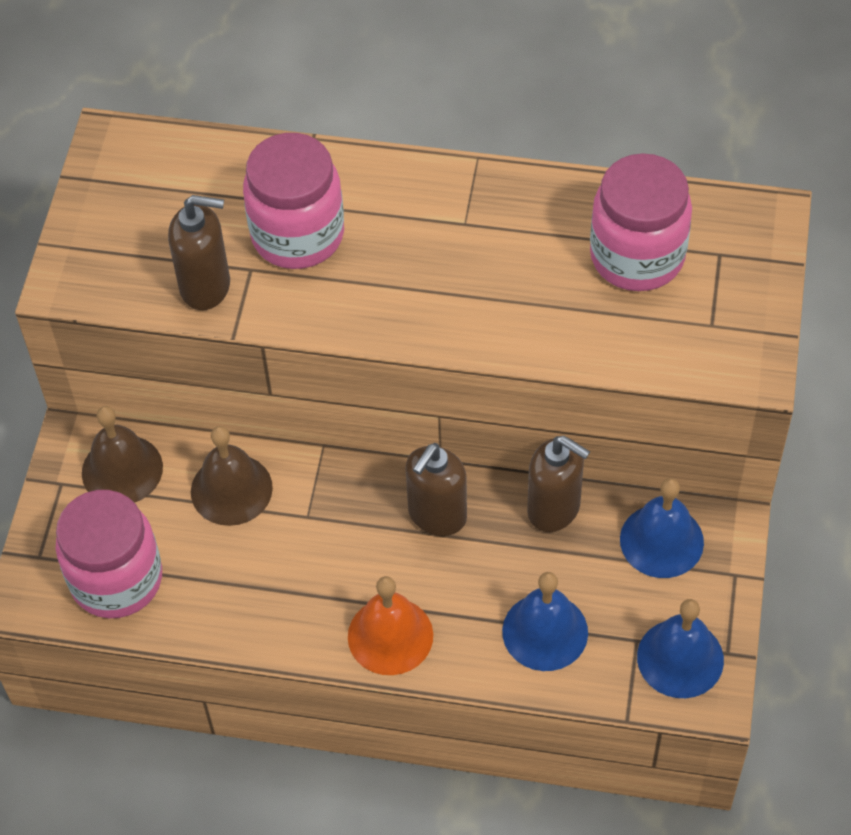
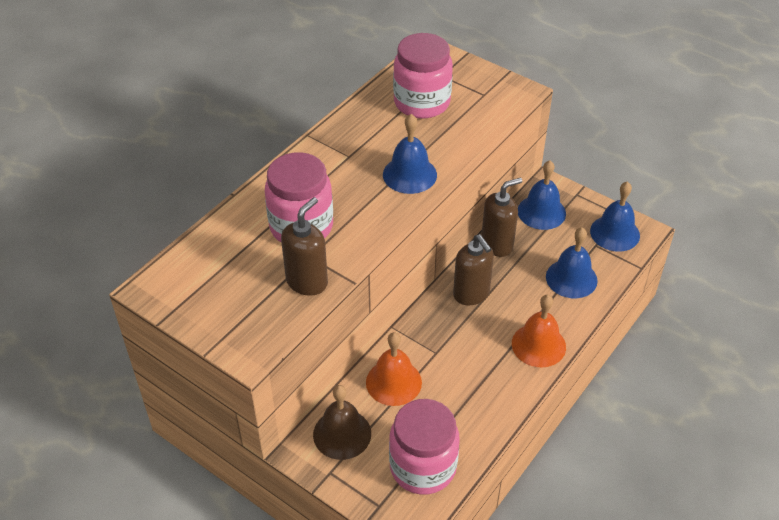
camera: 65 degrees left, 10 degrees down
brown bell [191,426,273,526] -> orange bell [366,332,422,406]
none -> blue bell [383,114,437,194]

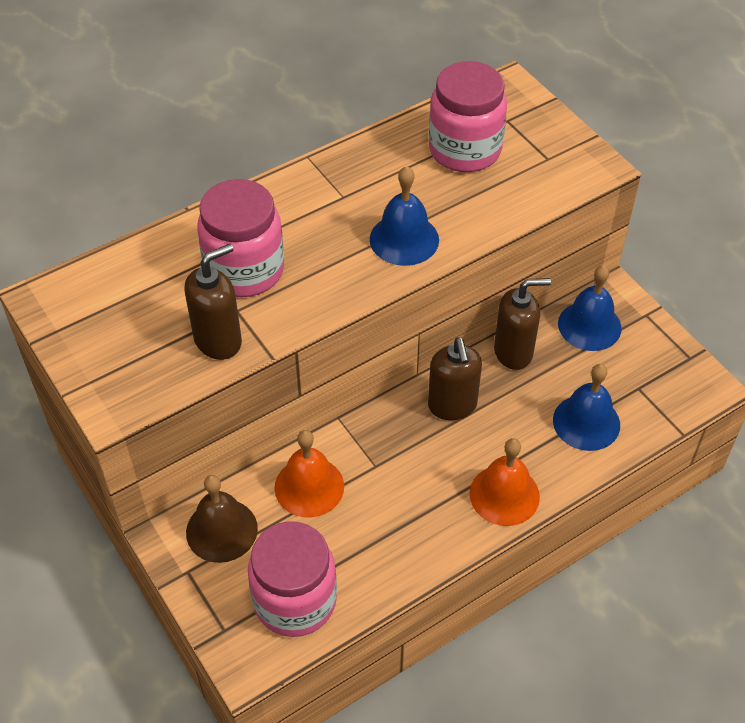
camera: 20 degrees right, 5 degrees up
blue bell [590,181,640,252] -> none

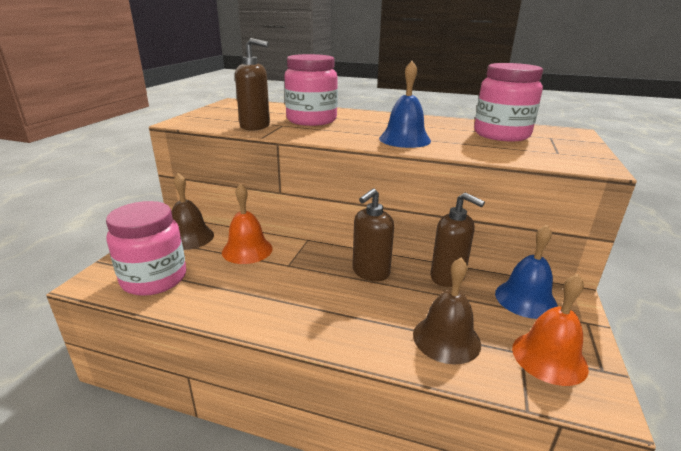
camera: 50 degrees right, 25 degrees down
orange bell [470,438,540,526] -> orange bell moved to [512,274,589,386]
blue bell [553,364,620,451] -> brown bell [413,257,481,364]

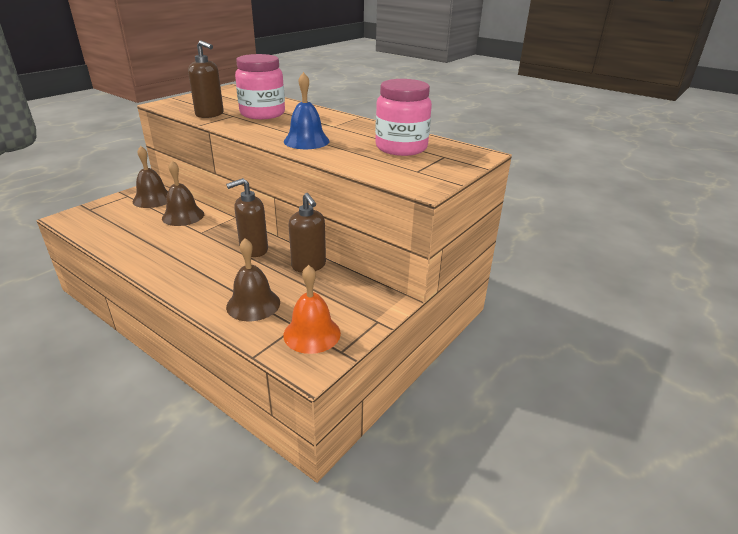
camera: 20 degrees right, 5 degrees up
pink jar [106,201,186,296] -> none
orange bell [222,183,273,264] -> brown bell [162,161,204,226]
blue bell [495,225,558,319] -> none

